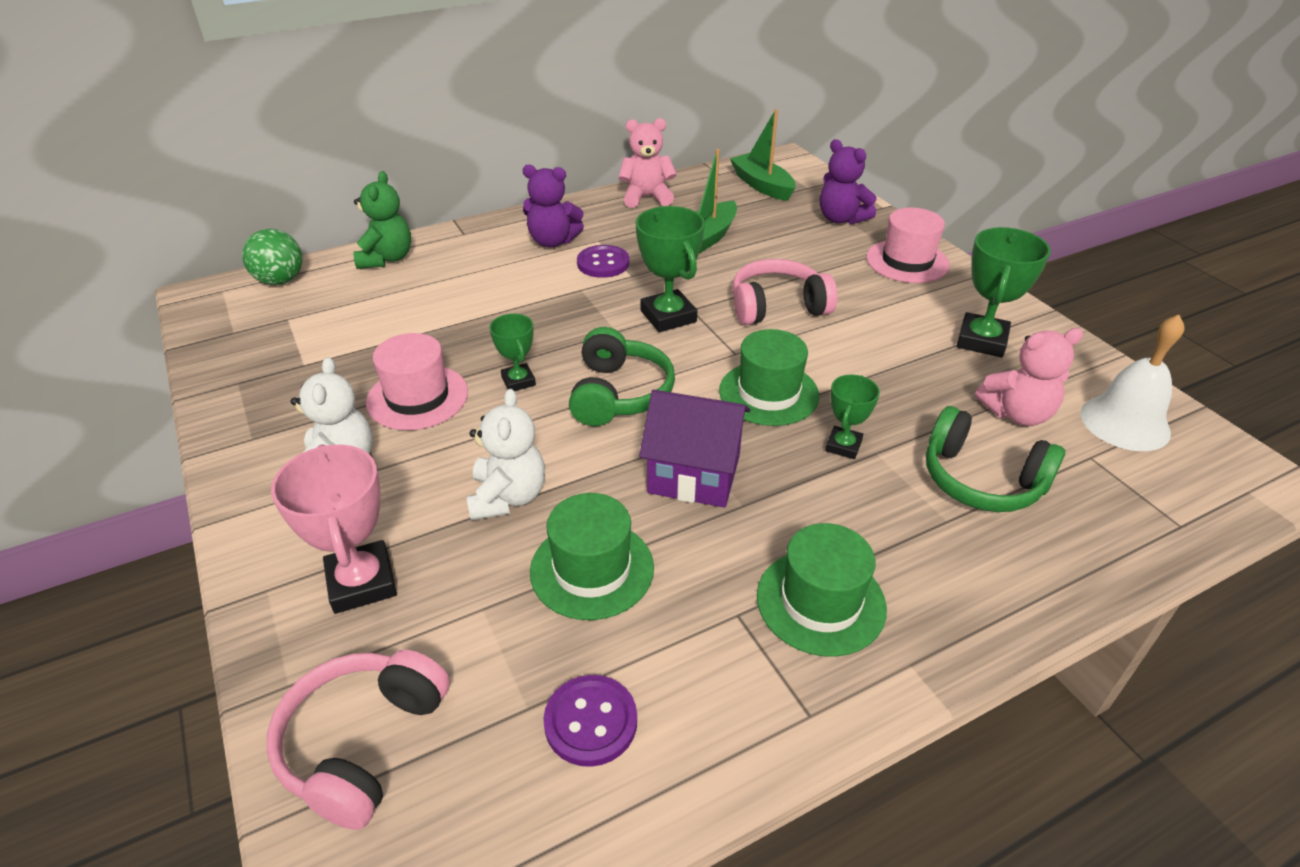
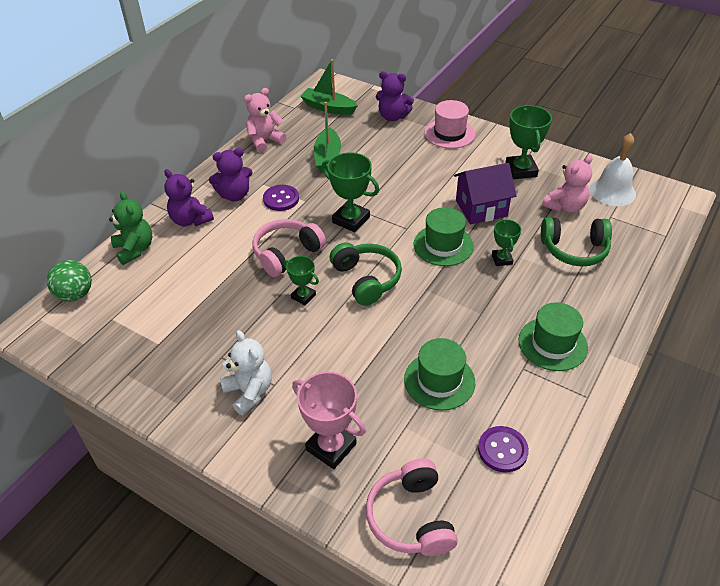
camera: 30 degrees left, 5 degrees up
pink hat [366,333,468,430] -> none
white teddy bear [467,389,545,521] -> none
purple house [639,390,750,508] -> purple house moved to [454,163,516,224]
pink headphones [732,259,837,325] -> pink headphones moved to [253,219,326,277]
none -> purple teddy bear [164,169,214,226]

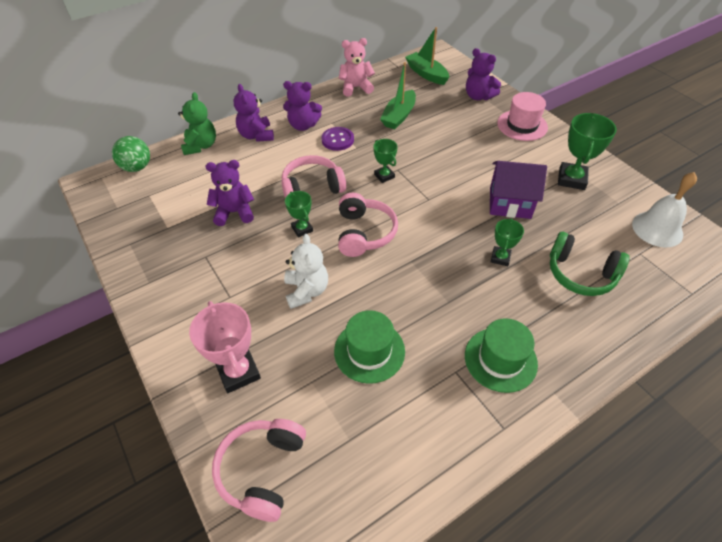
camera: 25 degrees right, 5 degrees up
white teddy bear [220,330,272,415] -> white teddy bear moved to [284,234,328,309]
green trophy [321,152,379,232] -> green trophy [373,139,398,183], size x0.59
green headphones [330,242,402,306] -> pink headphones [338,193,398,257]
green hat [414,207,474,266] -> none
purple button [478,426,529,473] -> none
pink teddy bear [542,155,593,213] -> none
none -> purple teddy bear [206,160,254,226]

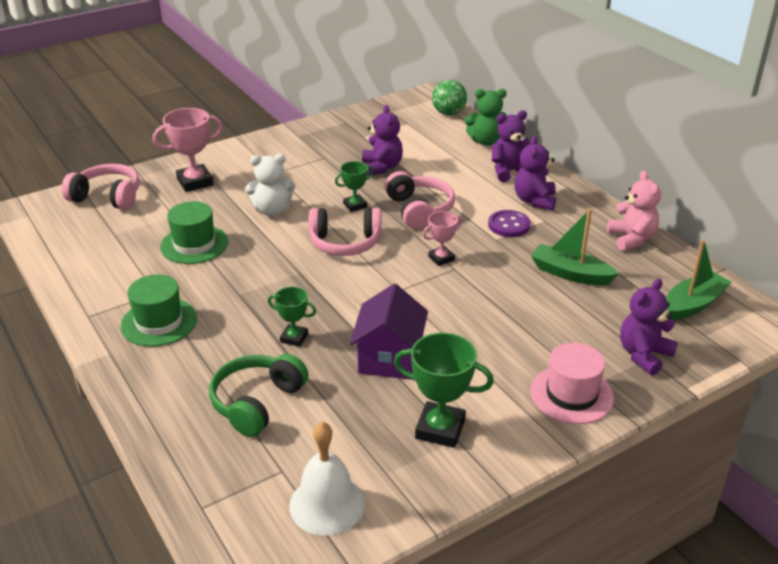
camera: 90 degrees right, 15 degrees down
green trophy [373,139,398,183] -> pink trophy [423,211,462,266]

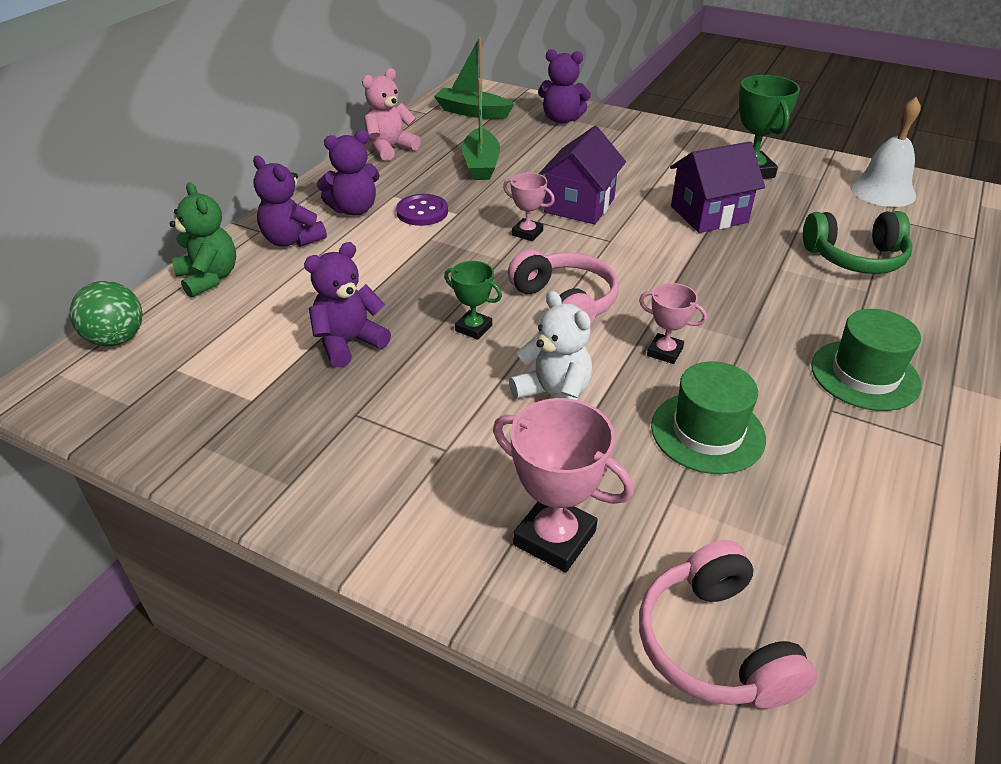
camera: 120 degrees left, 5 degrees up
green trophy [268,287,316,347] -> none
pink headphones [385,171,455,229] -> none
pink hat [530,343,614,424] -> none
none -> purple house [539,126,626,224]
none -> pink trophy [639,283,707,364]

